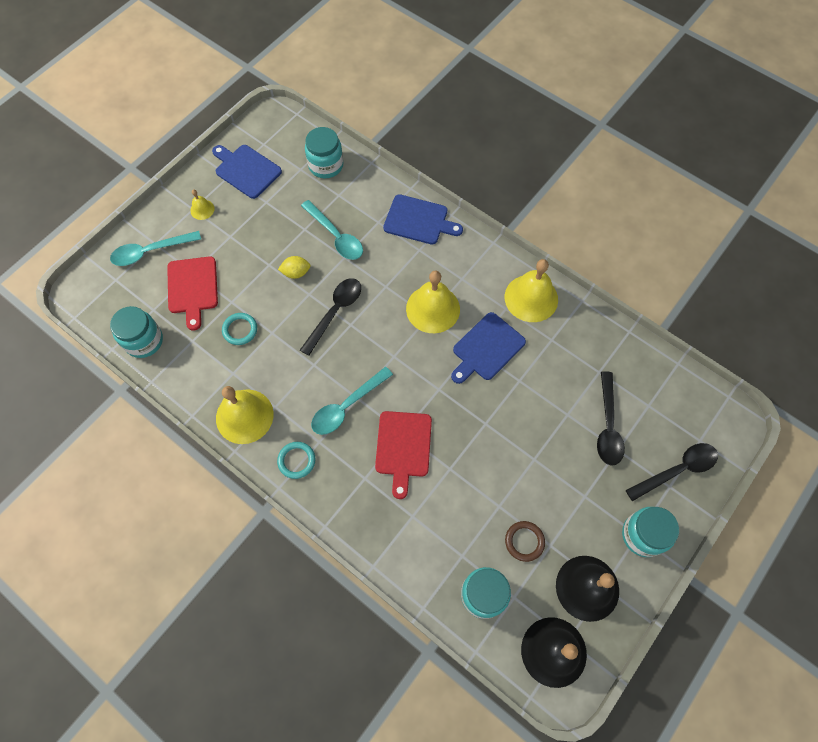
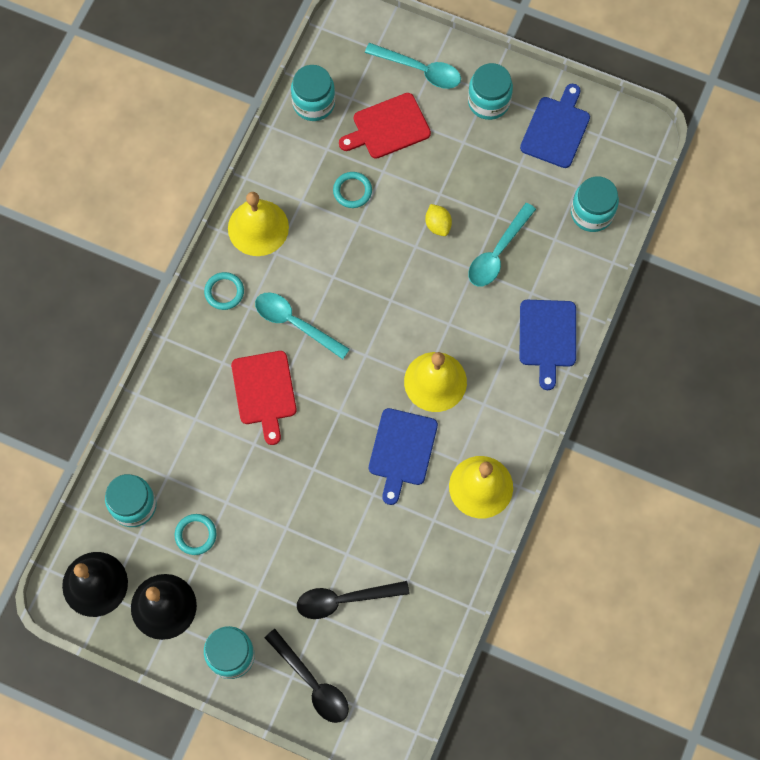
camera: 75 degrees right, 5 degrees up
turquoise spoon [110,231,201,266] -> turquoise spoon turned 150 degrees clockwise [365,43,461,89]
yellow bell [190,189,215,220] -> turquoise jar [468,63,513,120]
black spoon [300,278,361,356] -> none
red cutting board [375,411,432,499] -> red cutting board turned 90 degrees counterclockwise [231,351,297,445]
blue cutting board [451,312,526,384] -> blue cutting board turned 105 degrees counterclockwise [369,408,438,505]
brown ring [505,521,545,562] -> turquoise ring [175,514,217,555]

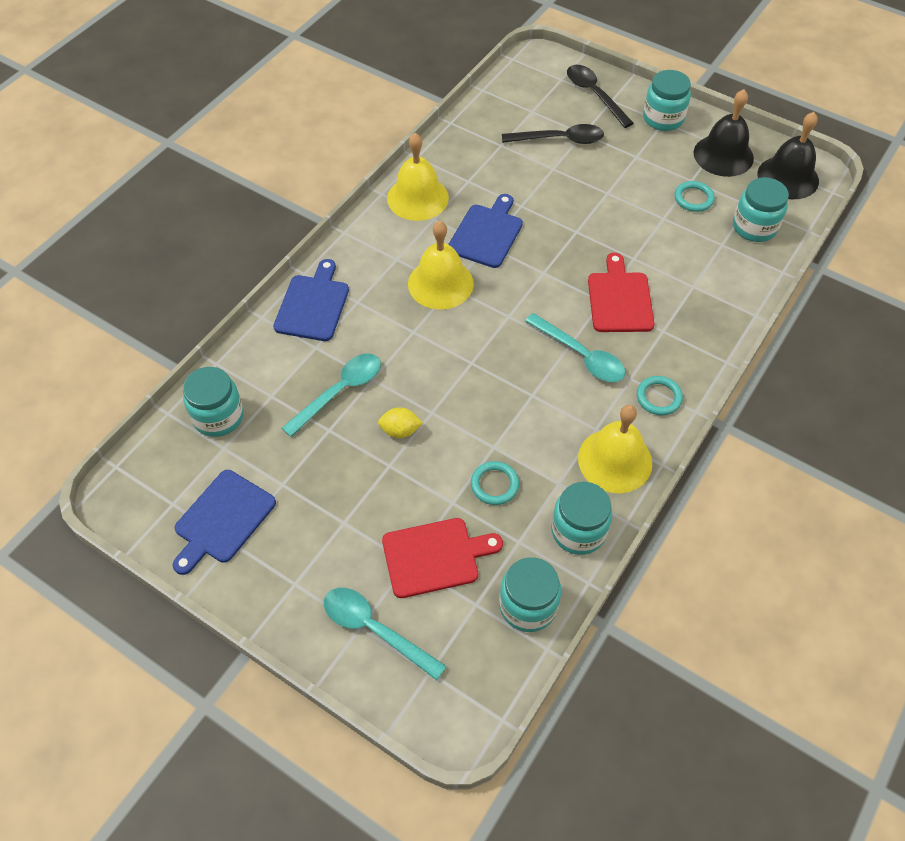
camera: 170 degrees left, 15 degrees down
yellow lemon [425,204,452,236] -> yellow lemon turned 75 degrees counterclockwise [378,407,423,438]
turquoise jar [468,63,513,120] -> turquoise jar moved to [551,482,612,555]

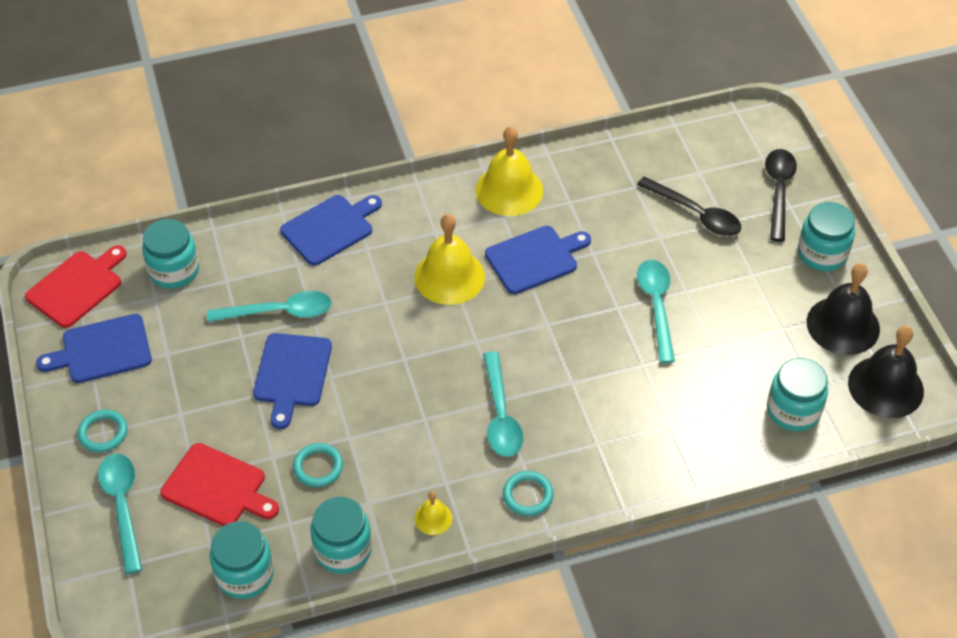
camera: 40 degrees right, 5 degrees down
yellow lemon [378,407,423,438] -> blue cutting board [253,333,332,429]
yellow bell [578,405,652,493] -> yellow bell [415,491,452,535], size x0.47
red cutting board [588,253,655,332] -> red cutting board moved to [25,245,127,328]
turquoise ring [675,181,715,212] -> turquoise ring moved to [78,410,127,452]
none -> turquoise spoon [637,260,675,363]

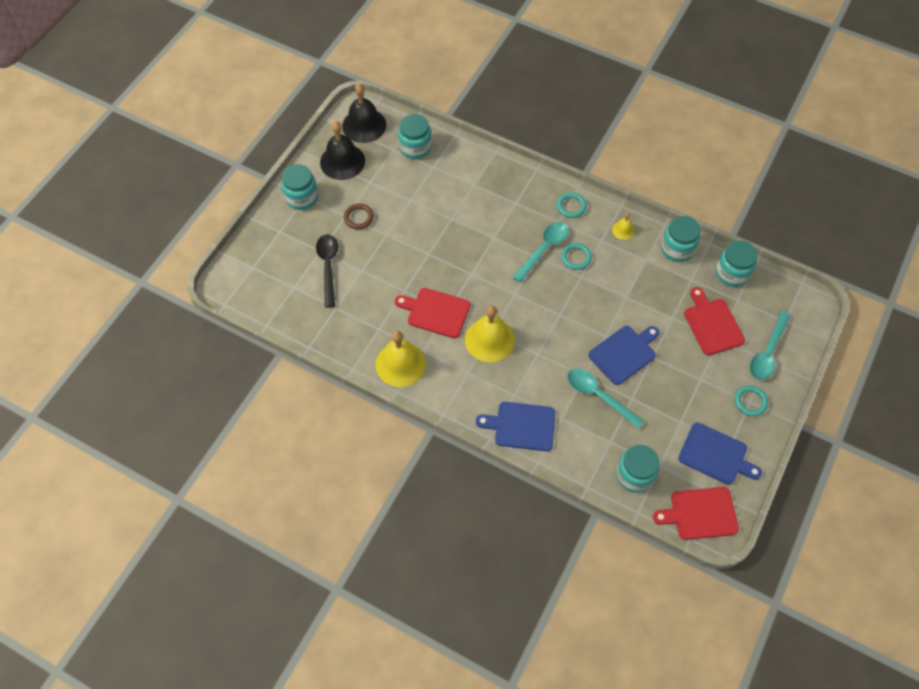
camera: 135 degrees left, 10 degrees up
turquoise ring [293,443,343,487] -> turquoise ring moved to [561,243,592,270]
blue cutting board [485,226,591,294] -> red cutting board [395,288,470,338]
turquoise spoon [637,260,675,363] -> none
black spoon [765,149,797,241] -> none
none -> brown ring [344,203,374,229]

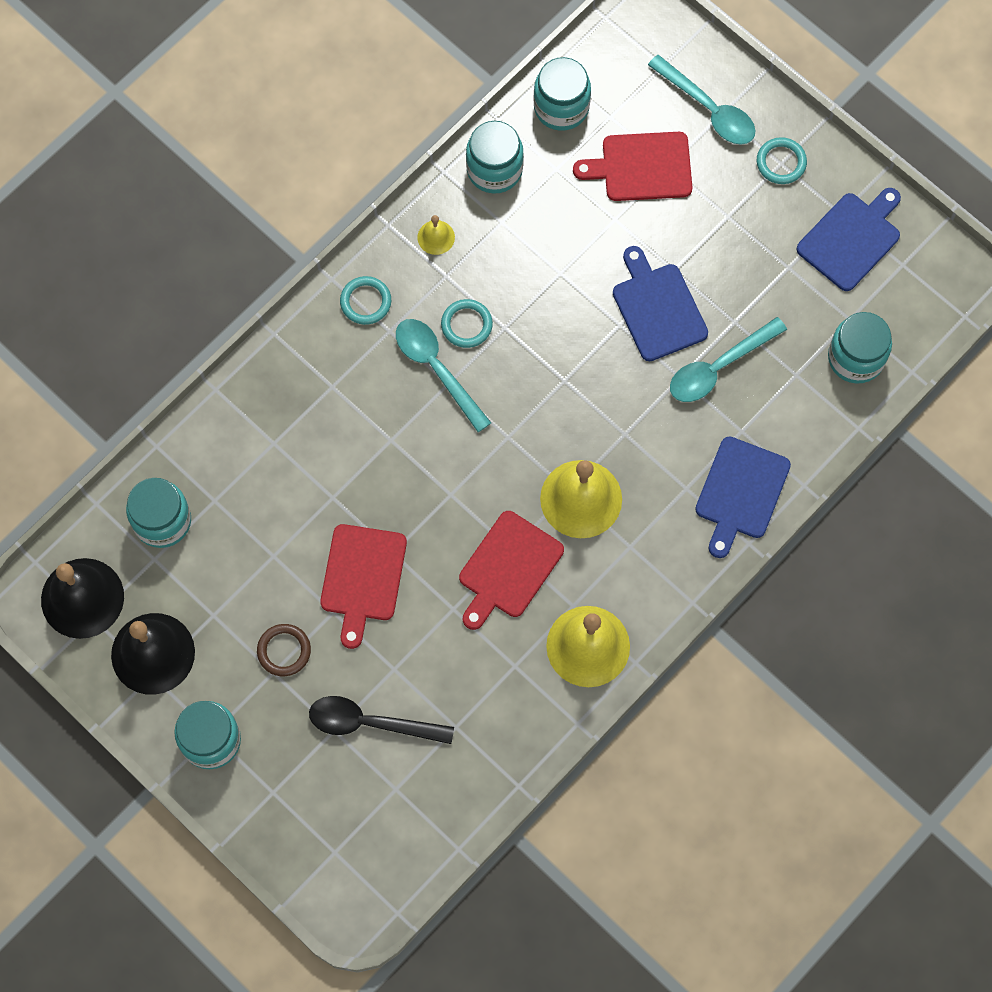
camera: 75 degrees left, 10 degrees up
red cutting board [653,487,739,540] -> red cutting board moved to [320,524,407,649]

